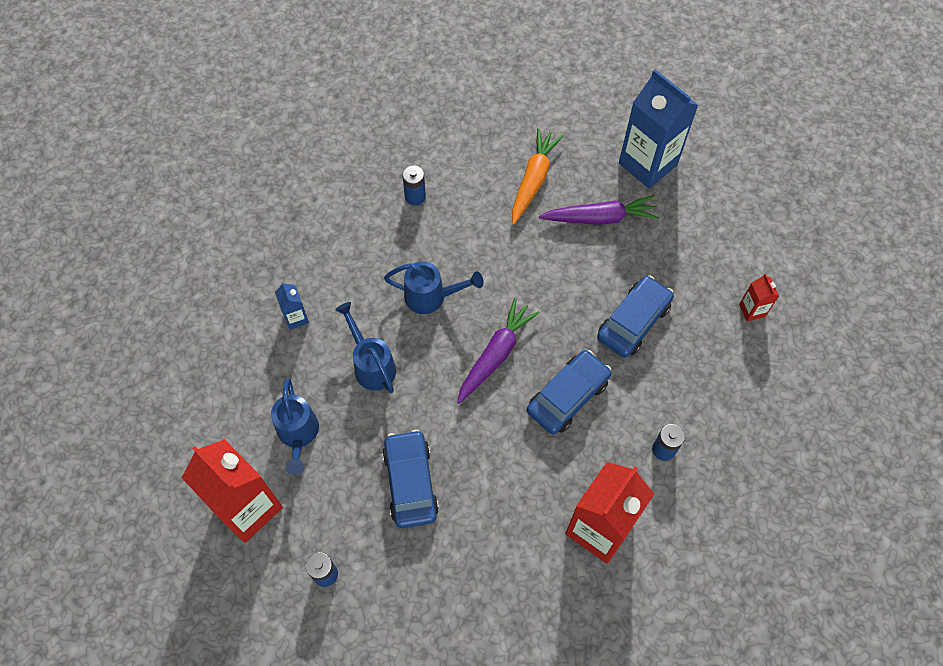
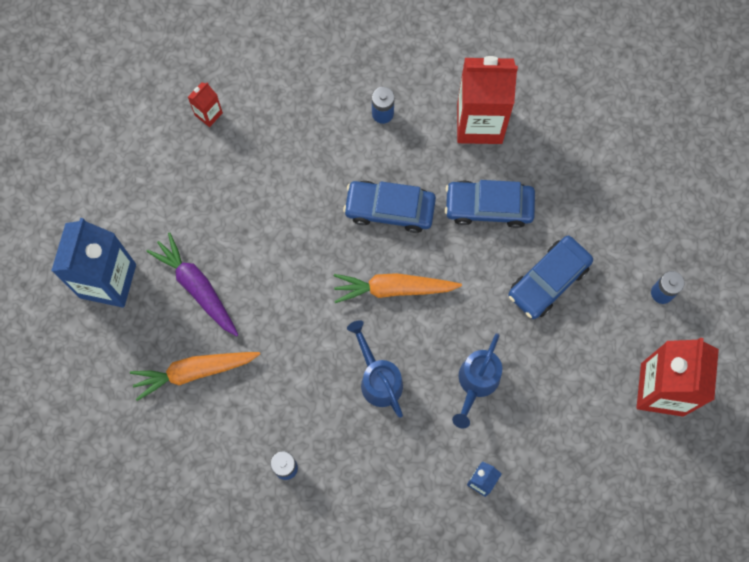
camera: 125 degrees left, 10 degrees up
blue watering can [271,378,319,475] -> none
purple carrot [457,298,540,403] -> orange carrot [334,273,462,303]
blue car [597,276,674,358] -> blue car moved to [445,180,535,228]

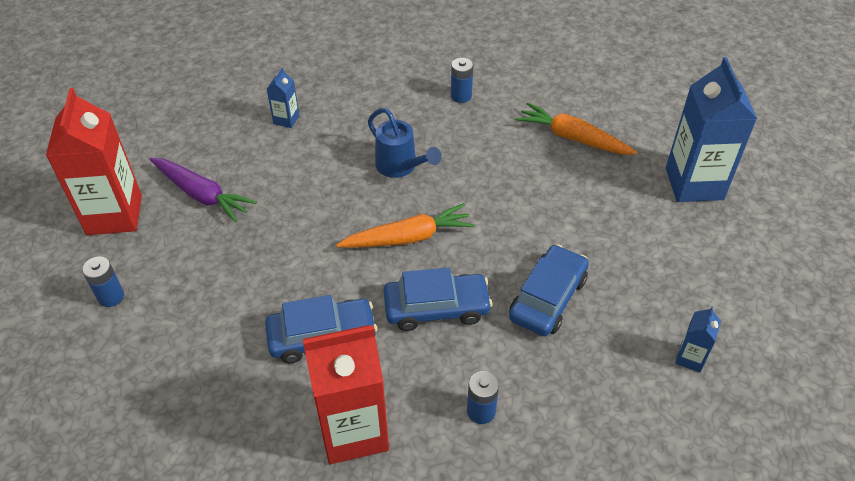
camera: 165 degrees right, 25 degrees down
orange carrot [130,352,260,401] -> orange carrot turned 120 degrees counterclockwise [516,102,637,154]
purple carrot [146,232,238,336] -> purple carrot moved to [150,158,257,222]
red carton [188,82,223,127] -> blue carton [675,306,721,372]
blue watering can [452,333,502,429] -> none
blue car [508,236,593,319] -> blue car moved to [509,244,589,336]

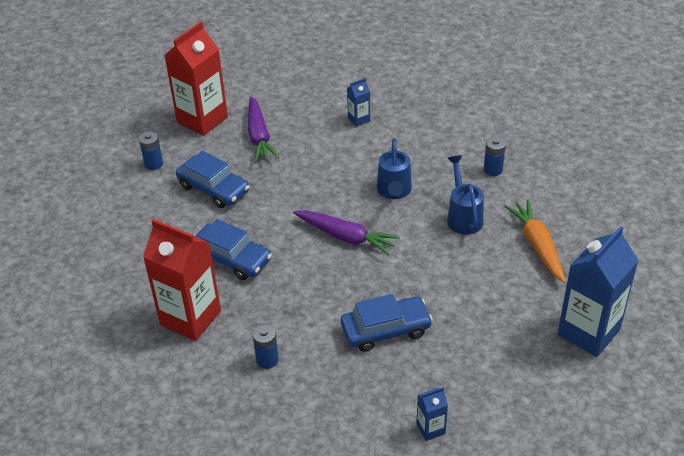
camera: 45 degrees right, 5 degrees down
orange carrot [336,203,475,248] -> purple carrot [293,210,400,255]
blue car [384,268,492,331] -> blue car moved to [176,151,250,208]
none -> blue watering can [447,155,484,235]

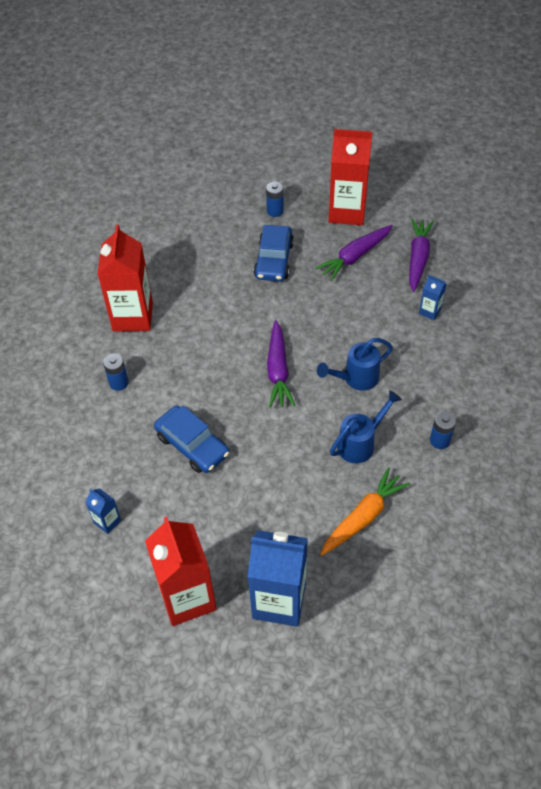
camera: 60 degrees right, 10 degrees up
blue car [195,219,272,280] -> none
none -> red carton [145,517,217,626]
none -> purple carrot [409,218,434,292]

